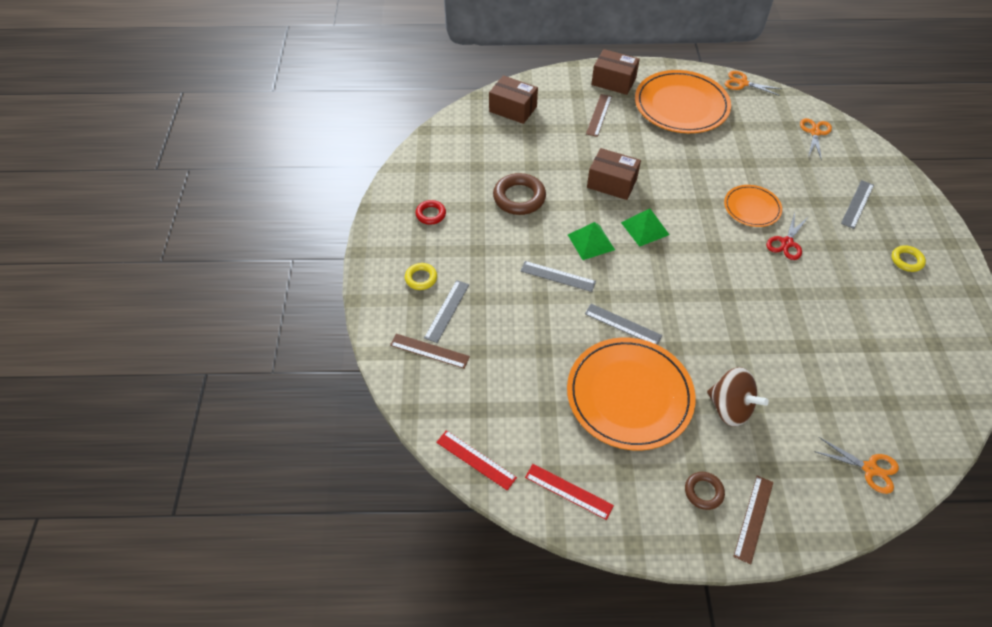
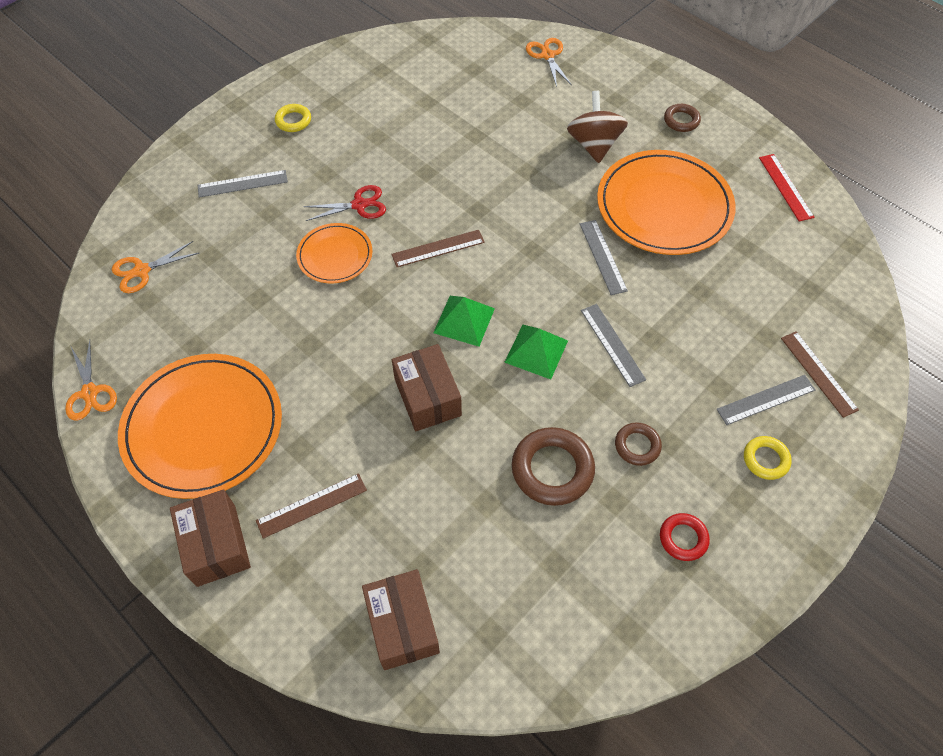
camera: 135 degrees left, 5 degrees up
red ruler [436,430,517,491] -> none
brown ruler [733,476,773,564] -> brown ruler moved to [391,230,485,267]
none -> brown ring [615,423,662,466]

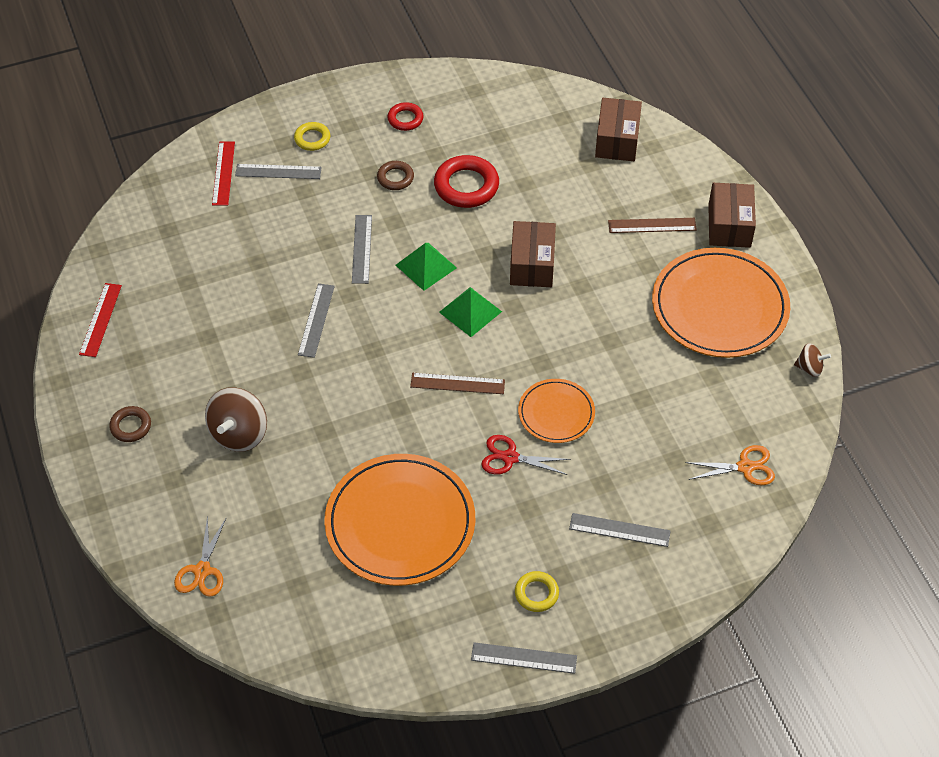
camera: 155 degrees left, 5 degrees down
orange scissors [65,340,117,421] -> brown spinning top [794,343,831,377]
brown ring [512,427,595,506] -> red ring [434,155,499,208]
orange plate [597,150,736,255] -> orange plate moved to [324,454,475,586]
brown ruler [781,331,859,418] -> red ruler [212,142,235,206]
none -> grey ruler [471,642,577,674]

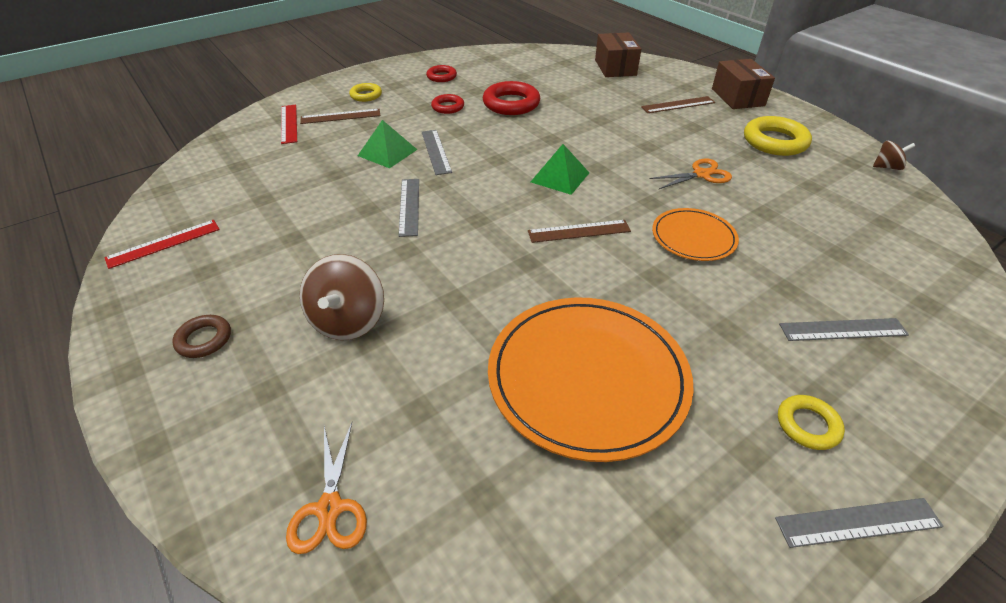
camera: 15 degrees left, 10 degrees down
red ruler [79,283,122,357] -> red ruler turned 60 degrees clockwise [104,220,220,269]
grey ruler [235,164,322,179] -> brown ruler [300,109,381,124]
brown ring [377,161,414,190] -> red ring [431,94,464,114]
green pyramid [396,243,457,291] -> green pyramid moved to [358,120,417,168]
red scissors [481,435,570,475] -> none
brown box [510,221,556,287] -> none
orange plate [652,248,790,358] -> yellow ring [744,116,812,156]
orange scissors [685,445,775,486] -> orange scissors moved to [650,158,732,189]

